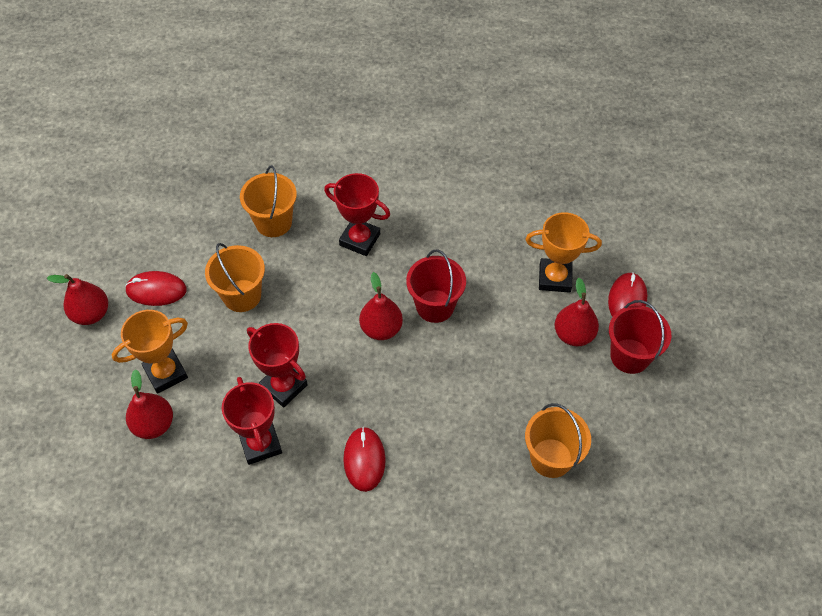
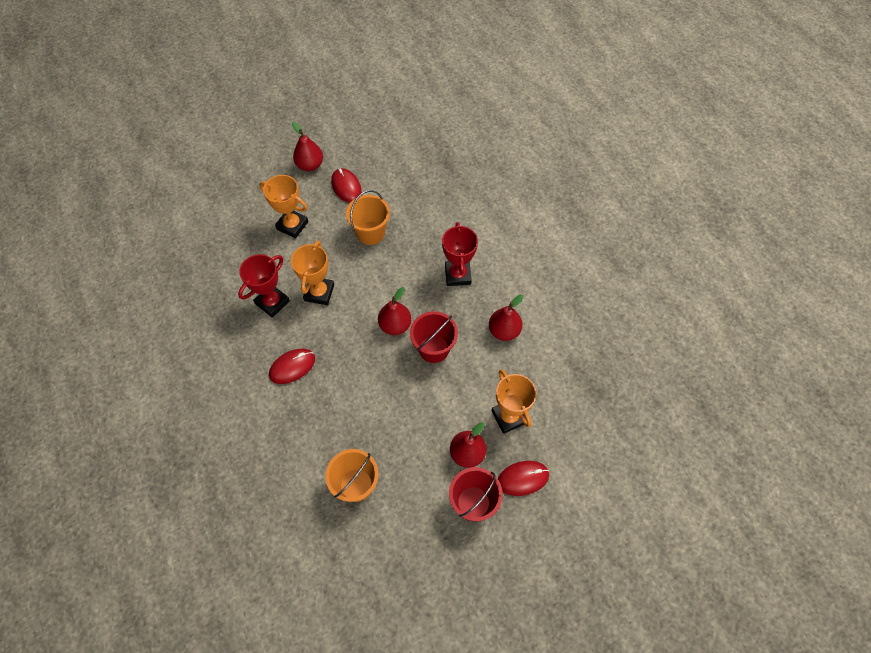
camera: 60 degrees right, 5 degrees up
red pear [126,369,173,439] -> red pear moved to [489,295,523,341]
orange bucket [240,165,297,237] -> none
red trophy [247,323,308,407] -> orange trophy [291,241,334,305]

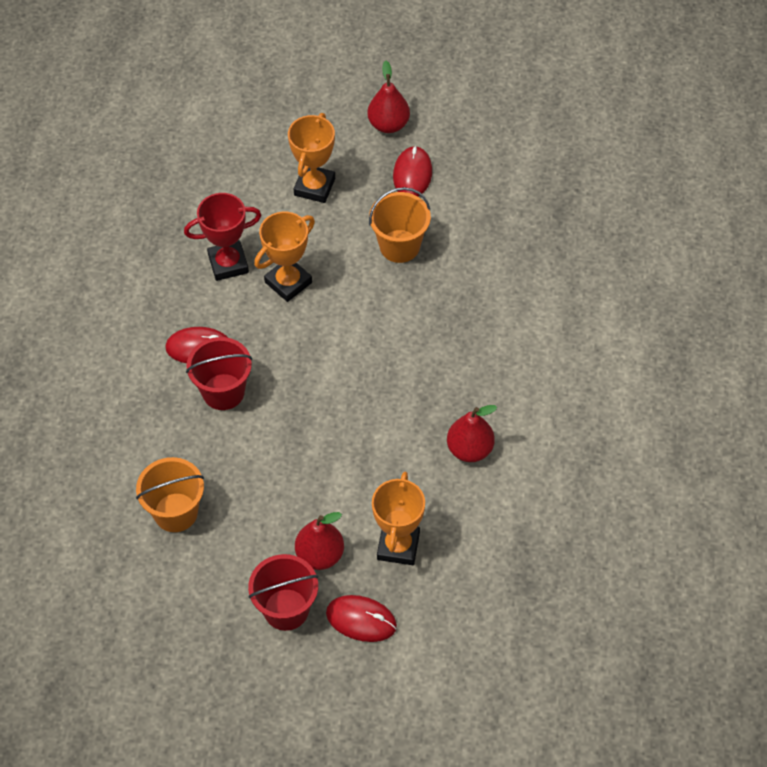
camera: 35 degrees right, 5 degrees down
orange trophy [259,175,308,238] -> orange trophy turned 45 degrees clockwise [288,113,335,203]
red pear [378,287,411,335] -> none
red bucket [410,311,458,363] -> red bucket moved to [186,337,252,410]
red trophy [442,222,478,286] -> none

